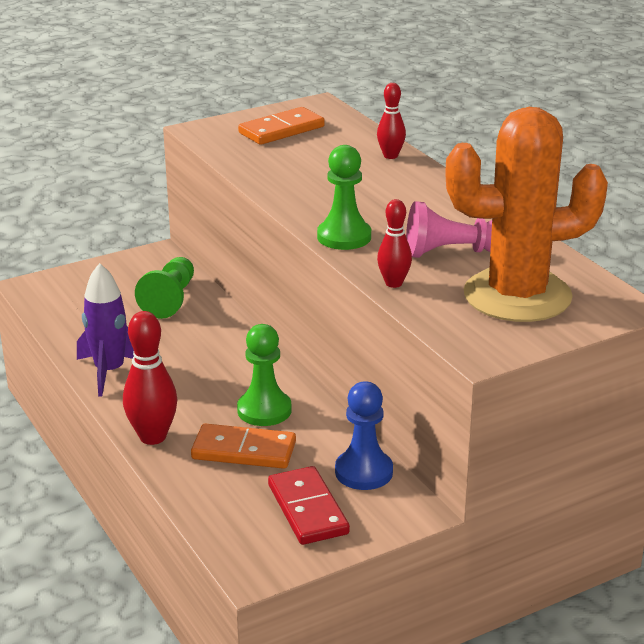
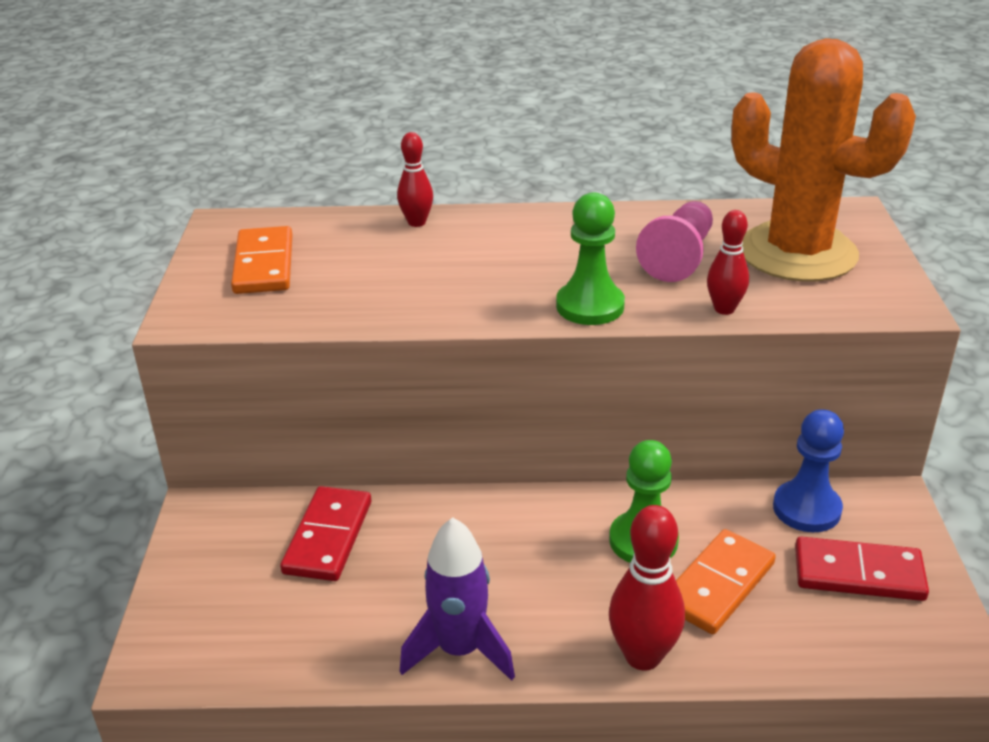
camera: 60 degrees left, 5 degrees up
green pawn [135,257,194,319] -> red domino [280,486,371,581]
orange cactus [445,107,608,322] -> orange cactus turned 75 degrees counterclockwise [731,38,916,282]

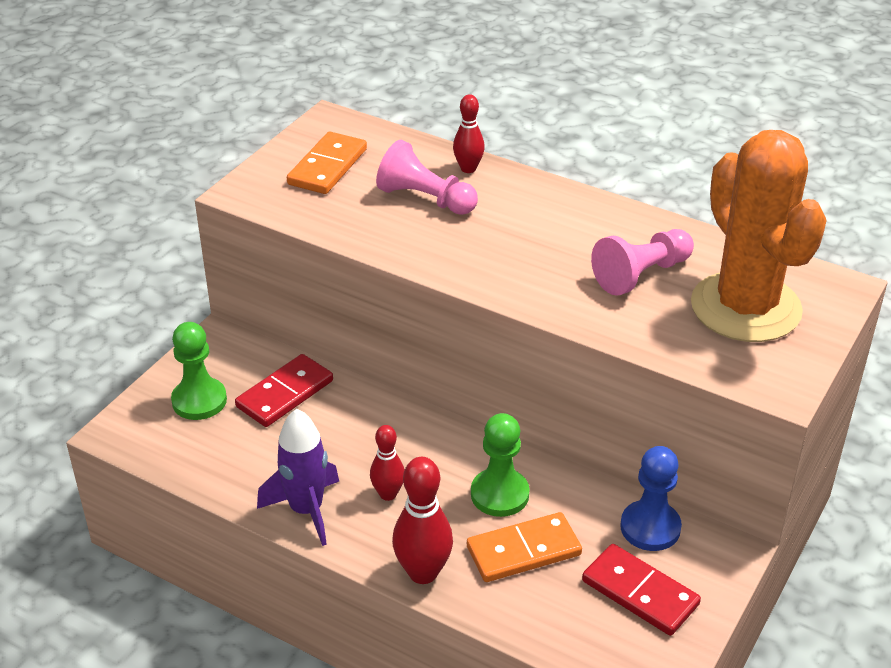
camera: 30 degrees right, 5 degrees up
green pawn [556,192,625,325] -> green pawn moved to [171,322,227,420]
red bowling pin [707,210,749,315] -> red bowling pin moved to [370,425,404,501]
none -> pink pawn [376,140,478,215]

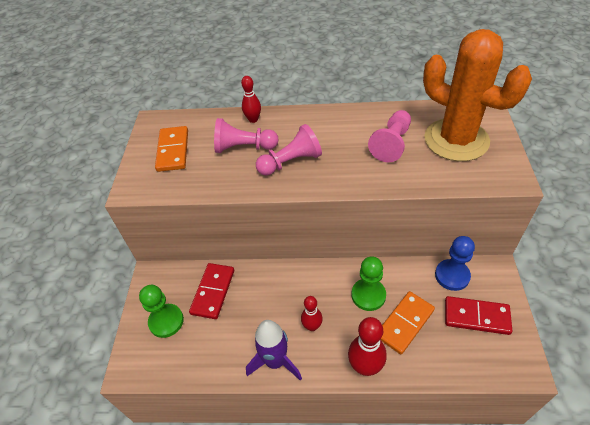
camera: 25 degrees left, 10 degrees up
none -> pink pawn [256,124,322,176]

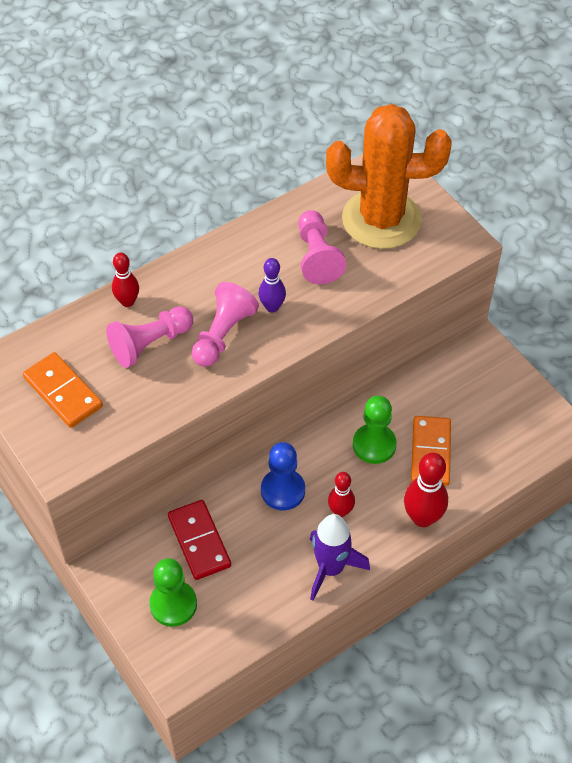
camera: 40 degrees left, 5 degrees up
blue pawn [435,236,475,291] -> blue pawn moved to [261,442,305,510]
red domino [445,296,512,335] -> none
none -> purple bowling pin [259,258,286,312]

